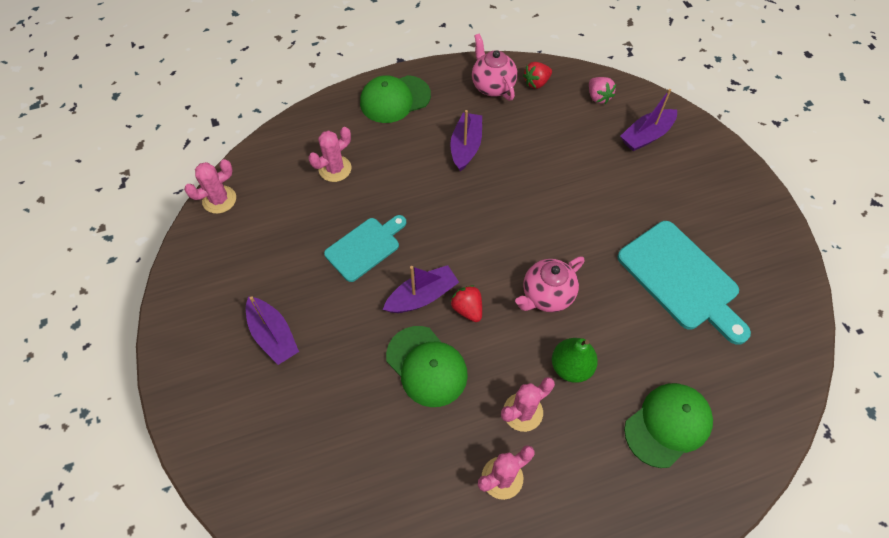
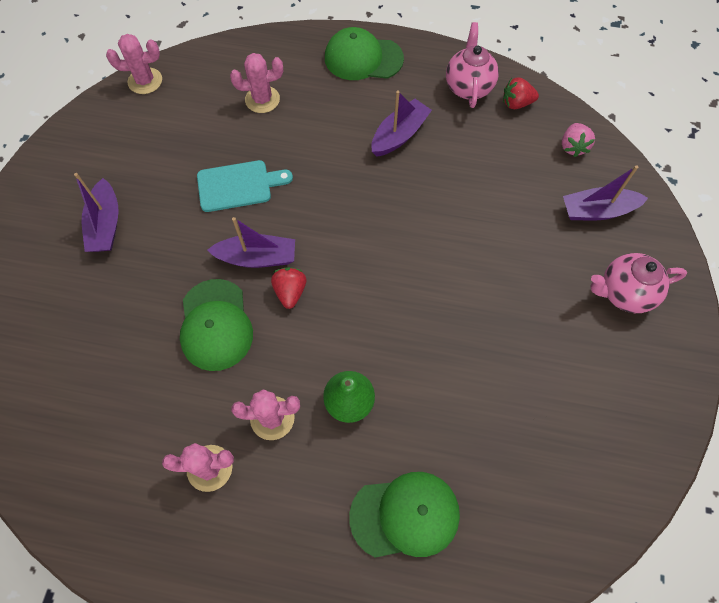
camera: 30 degrees right, 5 degrees up
pink teapot [515,257,584,312] -> pink teapot moved to [590,253,687,313]
turquoise cutting board [617,221,751,345] -> none

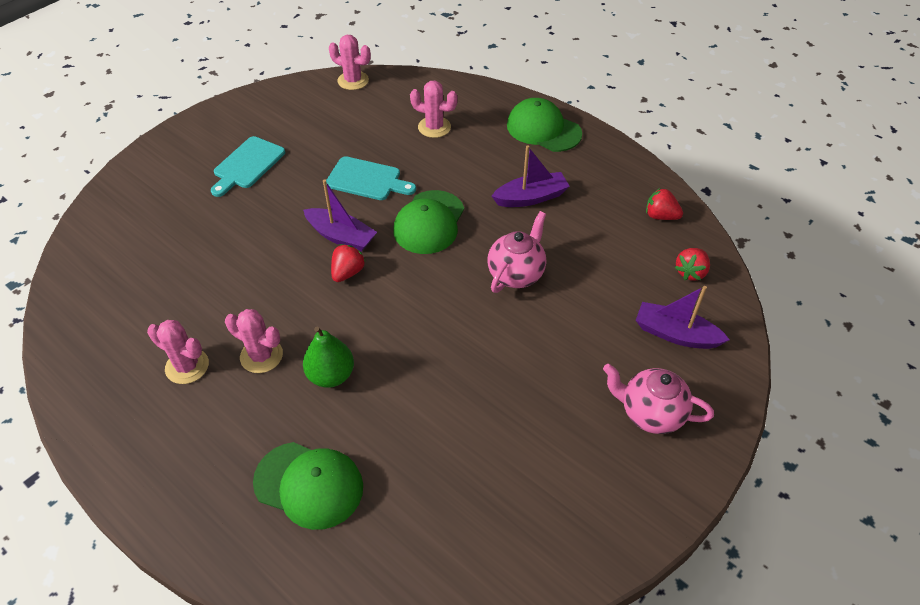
camera: 30 degrees right, 15 degrees down
purple boat [74,173,119,252] -> turquoise cutting board [211,136,285,197]
green cap [180,279,253,371] -> green cap moved to [393,190,464,254]
pink teapot [446,22,499,108] -> pink teapot moved to [488,211,546,293]
pink strawberry [562,123,595,157] -> red strawberry [675,248,710,281]

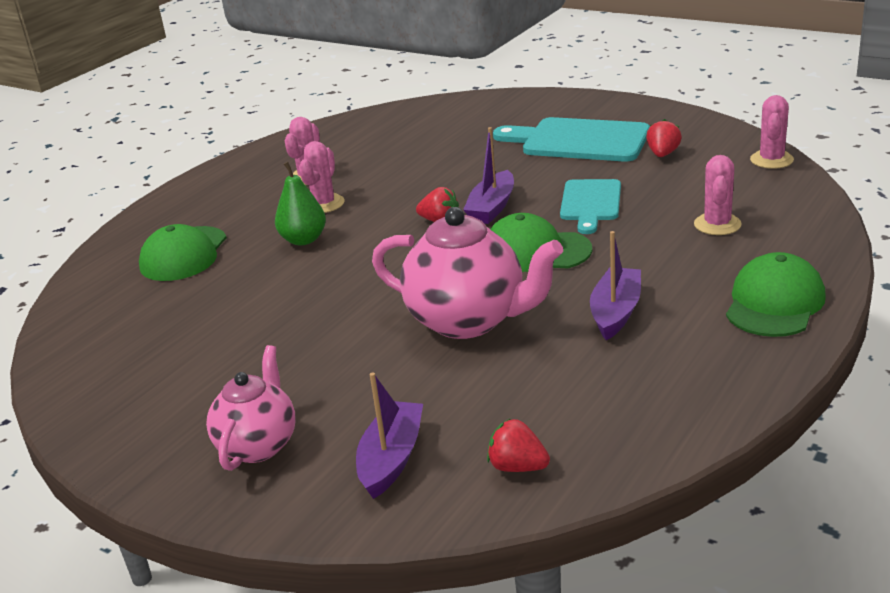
camera: 85 degrees right, 20 degrees down
turquoise cutting board [211,136,285,197] -> turquoise cutting board [493,117,650,161], size x1.58
pink teapot [488,211,546,293] -> pink teapot [372,207,563,339], size x1.59
purple boat [492,146,570,207] -> purple boat turned 135 degrees counterclockwise [590,231,641,340]
red strawberry [646,188,683,220] -> red strawberry moved to [646,119,682,157]

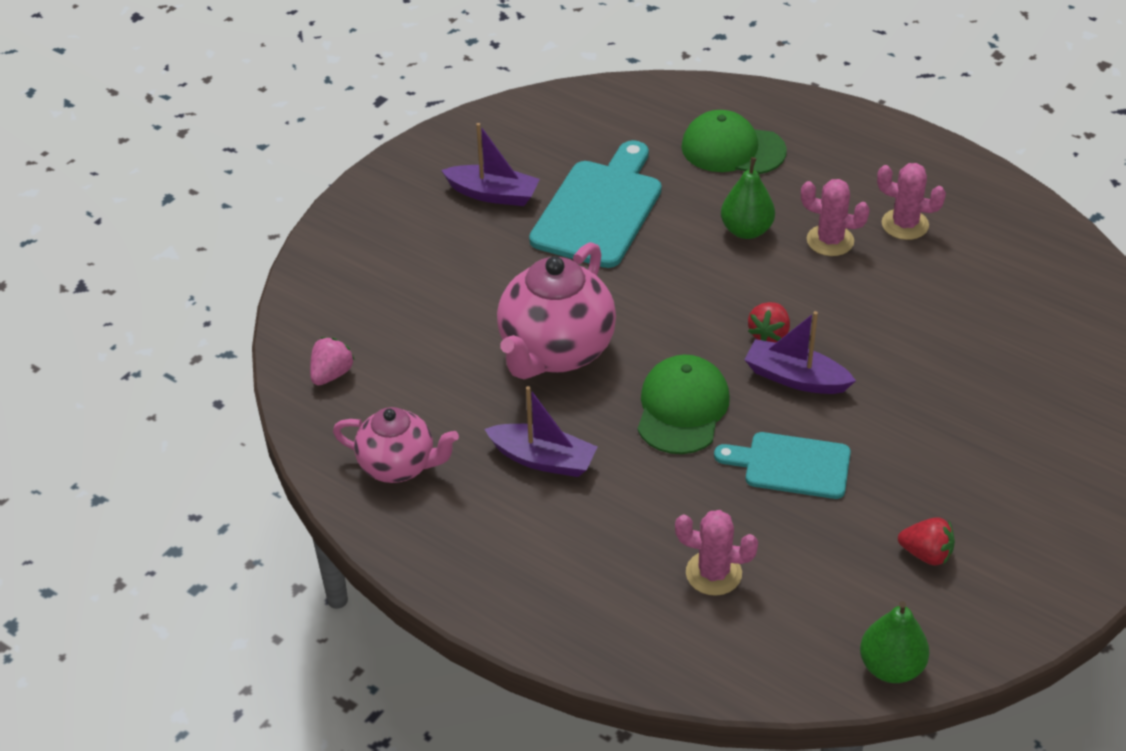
camera: 90 degrees right, 15 degrees up
pink teapot [206,345,295,471] -> pink teapot moved to [333,407,459,483]
purple boat [356,372,423,499] -> purple boat moved to [441,123,540,206]
red strawberry [487,418,550,472] -> pink strawberry [310,337,355,386]
turquoise cutting board [493,117,650,161] -> turquoise cutting board moved to [529,140,662,268]
green cap [726,252,826,337] -> none
pink cactus [750,95,794,169] -> green pear [860,601,929,683]

